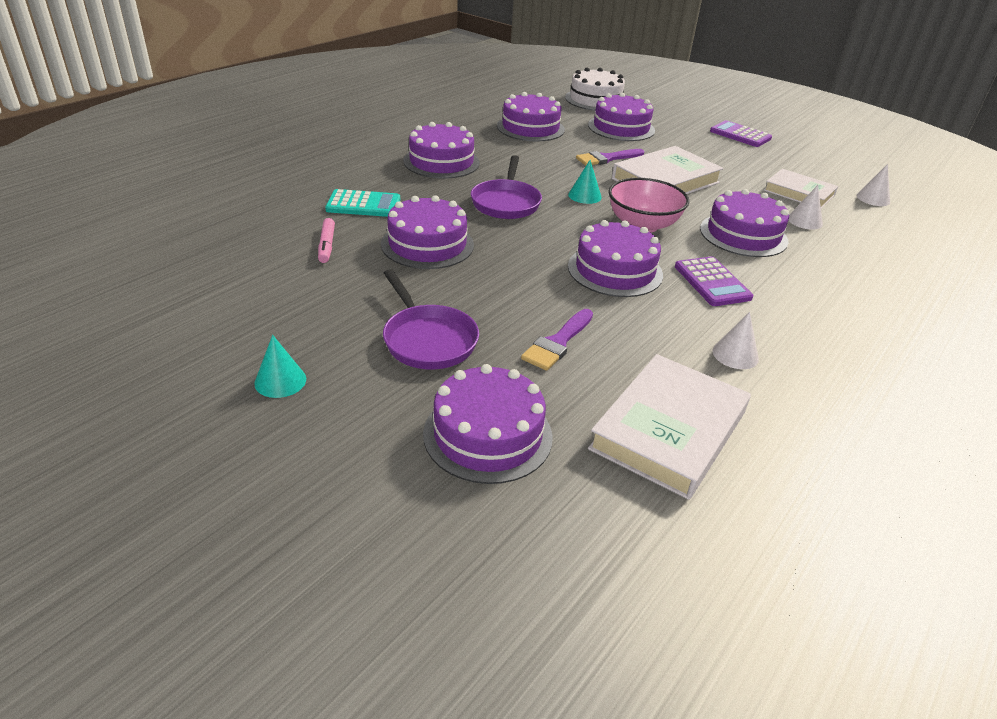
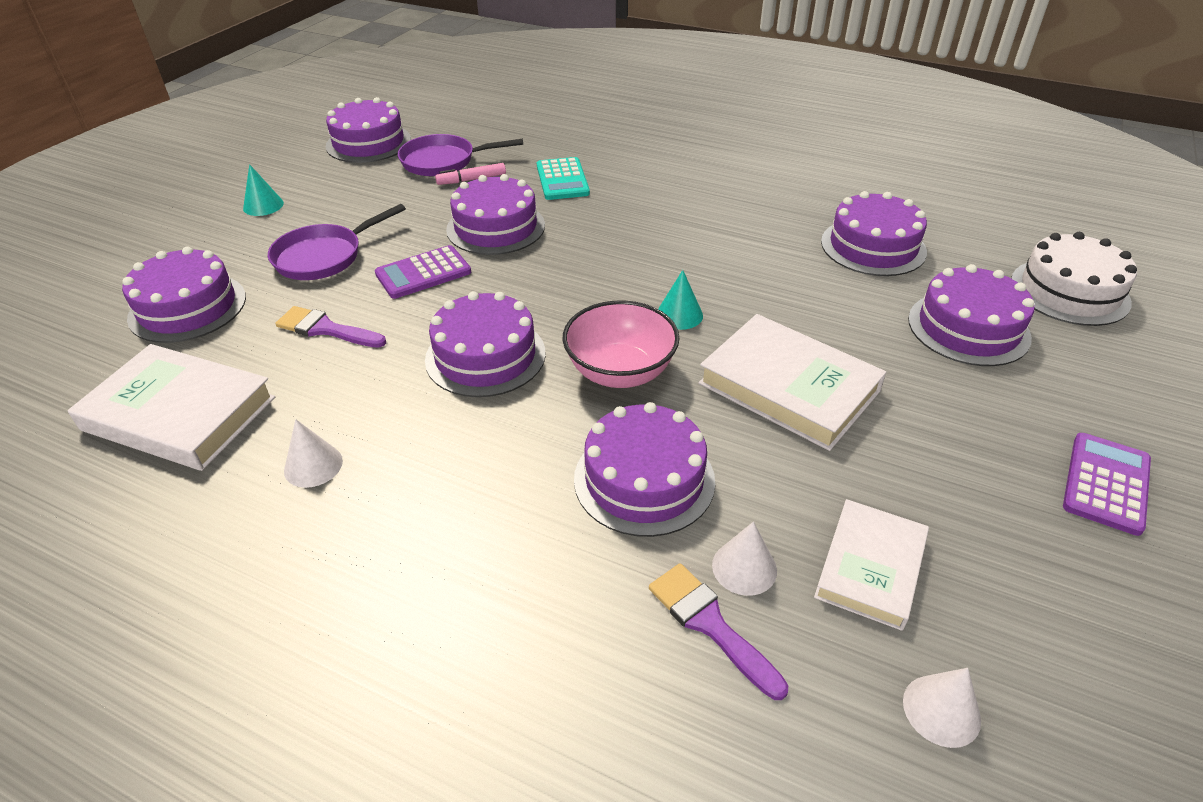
camera: 80 degrees right, 5 degrees up
purple cake [403,122,480,178] -> purple cake moved to [326,97,411,163]
purple pan [471,155,542,219] -> purple pan moved to [398,134,523,176]
purple brush [576,149,644,166] -> purple brush moved to [649,563,788,700]
purple calculator [675,256,753,306] -> purple calculator moved to [375,245,471,299]

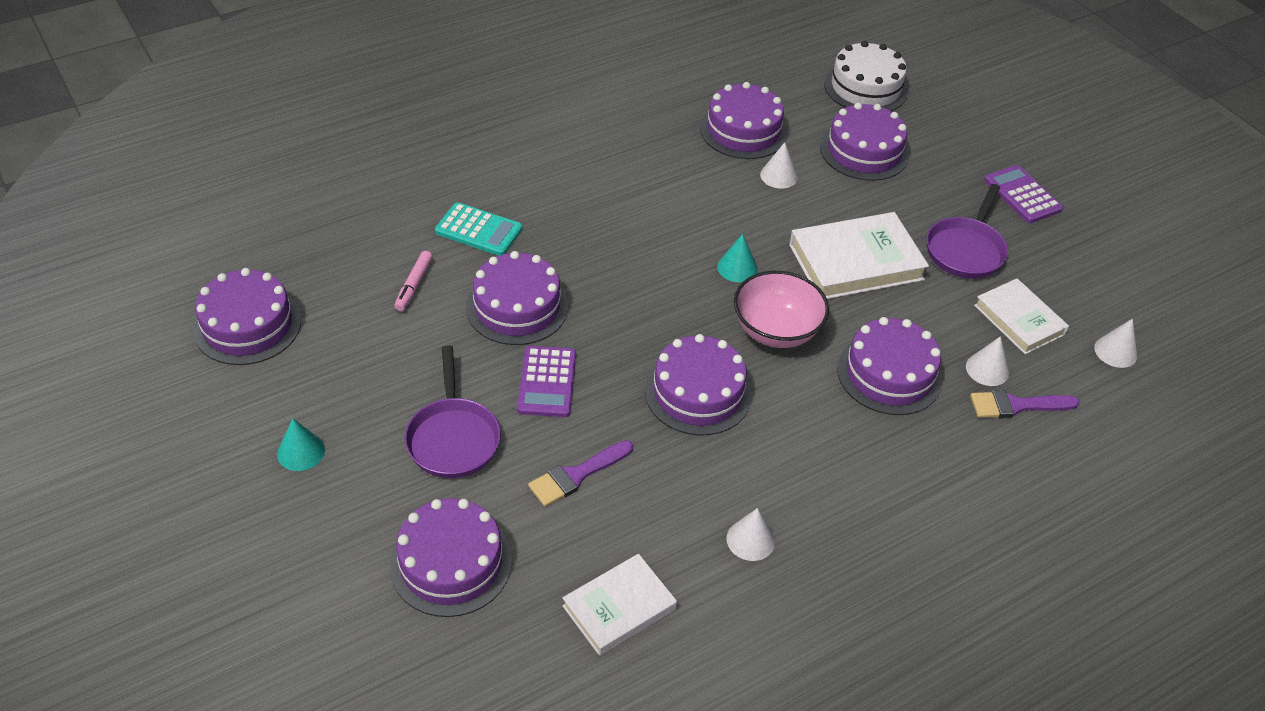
camera: 60 degrees left, 5 degrees up
white book [68,344,275,471] -> white book [562,554,677,656], size x0.64
purple pan [398,134,523,176] -> purple pan moved to [926,184,1008,279]
none -> white cone [760,142,798,189]

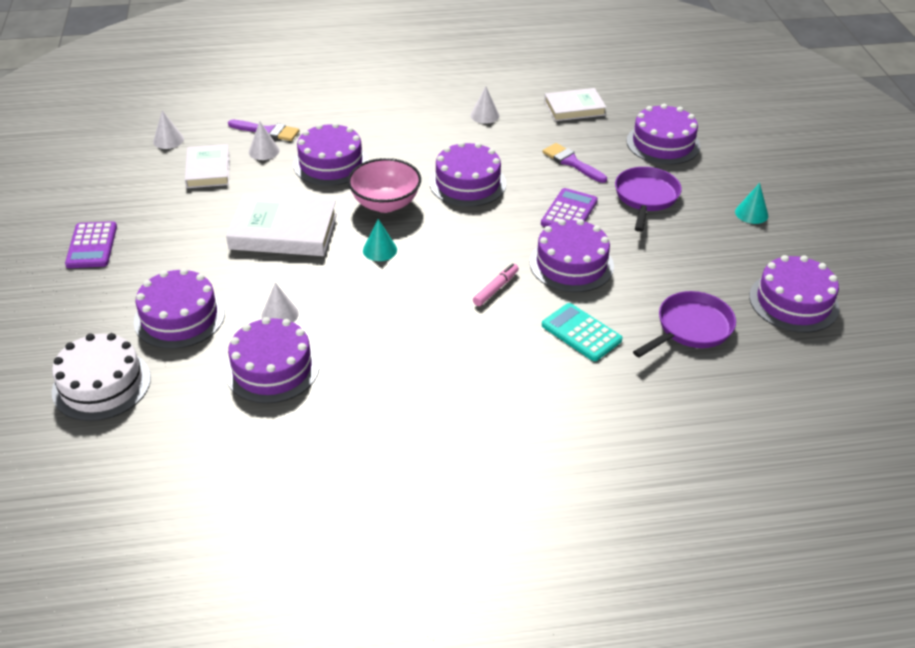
camera: 155 degrees left, 5 degrees down
pink marker [394,251,433,311] -> pink marker moved to [473,263,519,306]
purple brush [528,440,633,507] -> purple brush turned 120 degrees counterclockwise [543,143,607,183]
purple pan [926,184,1008,279] -> purple pan moved to [633,291,736,358]

